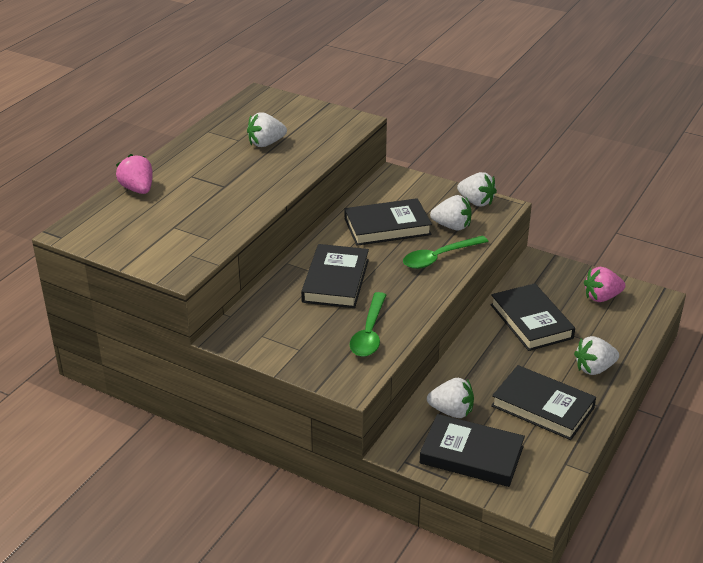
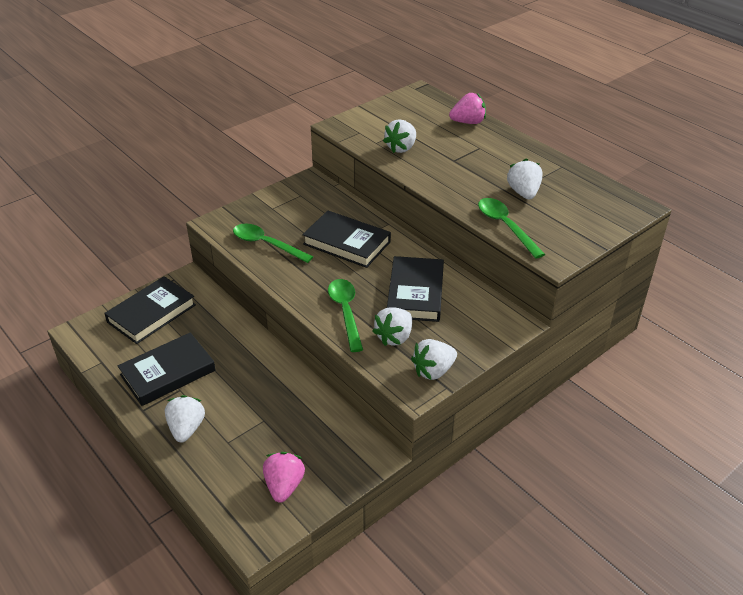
camera: 110 degrees right, 5 degrees up
white strawberry [427,378,474,418] -> white strawberry moved to [383,119,416,153]
black book [490,283,575,351] -> none
none -> green spoon [478,198,545,259]

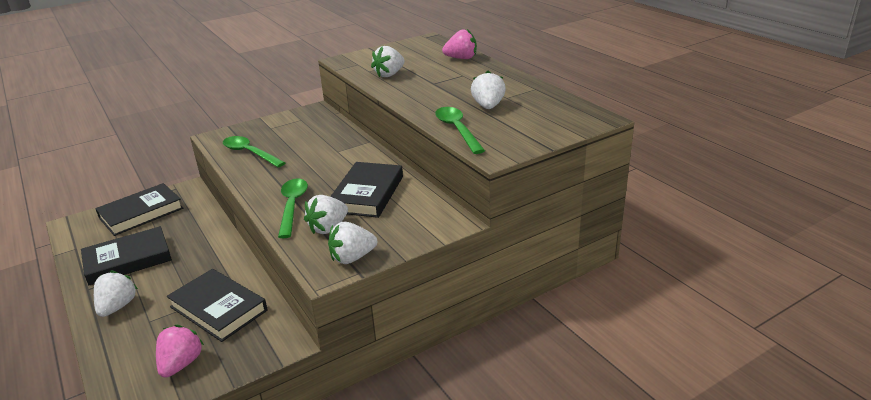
camera: 10 degrees right, 10 degrees down
black book [302,211,391,268] -> black book moved to [167,269,267,342]

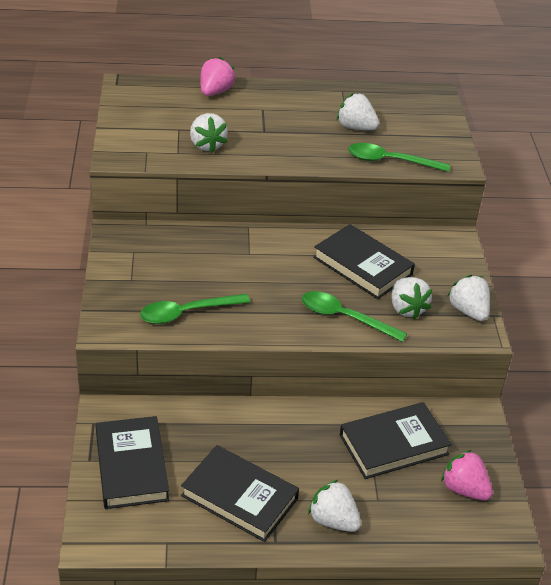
camera: 65 degrees left, 10 degrees up
black book [81,226,172,285] -> black book turned 60 degrees counterclockwise [181,445,299,542]
white strawberry [328,222,377,264] -> white strawberry turned 150 degrees clockwise [448,275,490,321]

